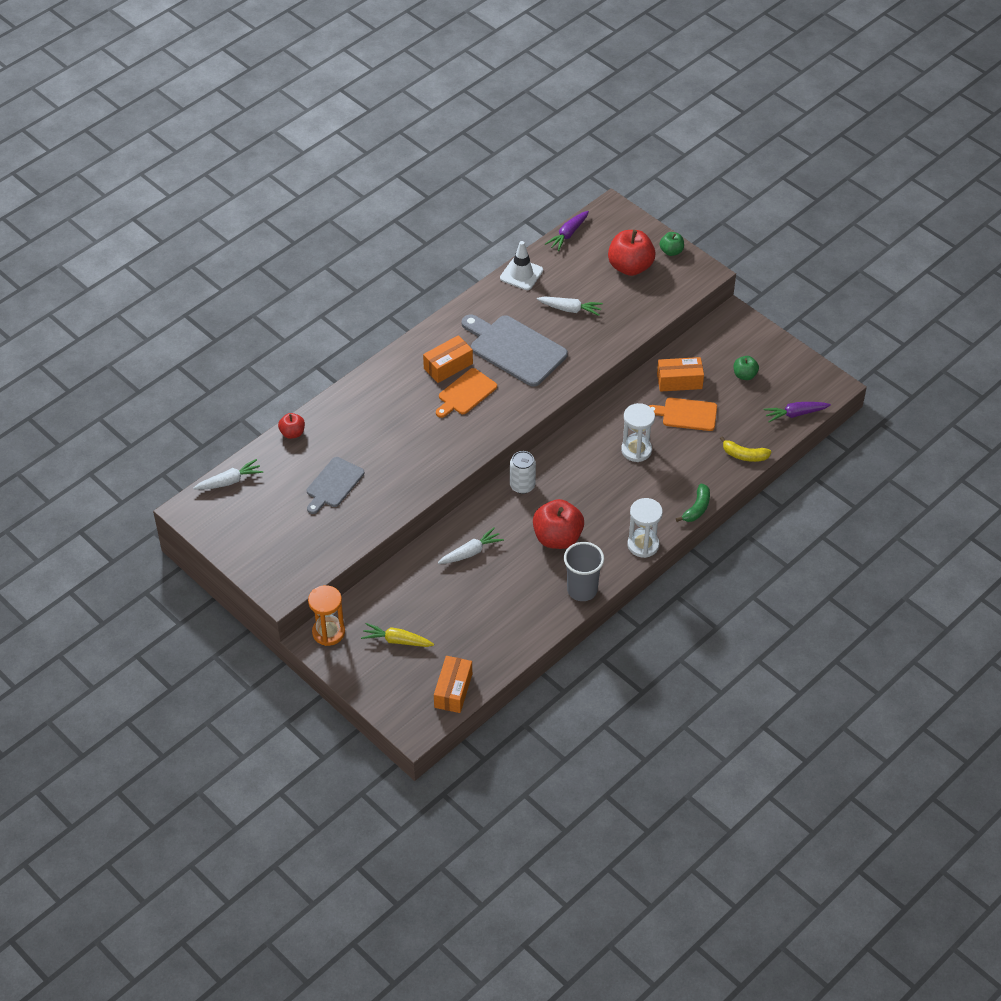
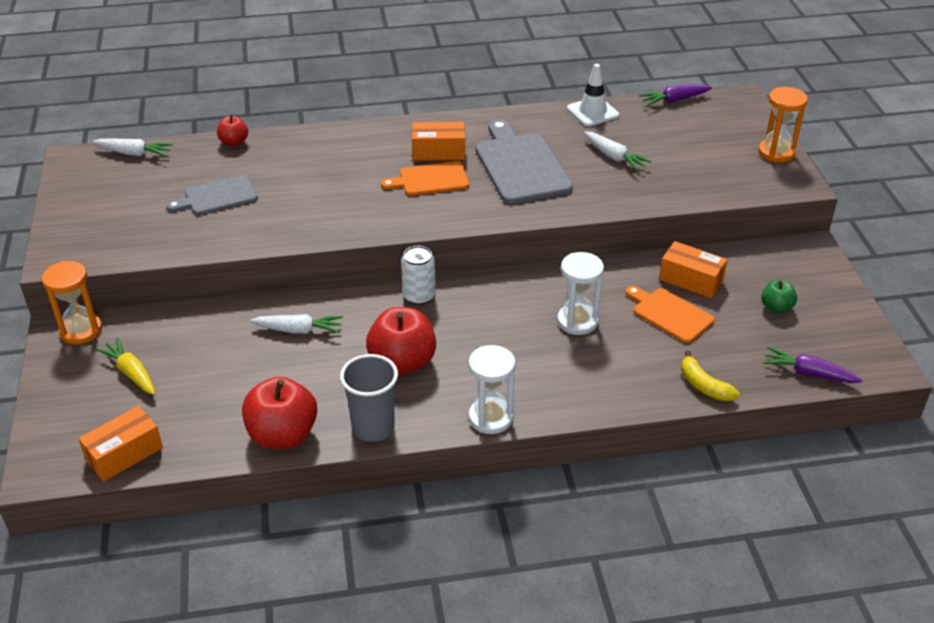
camera: 35 degrees right, 10 degrees down
red apple [608,230,656,276] -> red apple moved to [242,376,317,449]
green apple [660,232,684,256] -> orange hourglass [758,87,808,163]
green banana [676,483,710,522] -> none

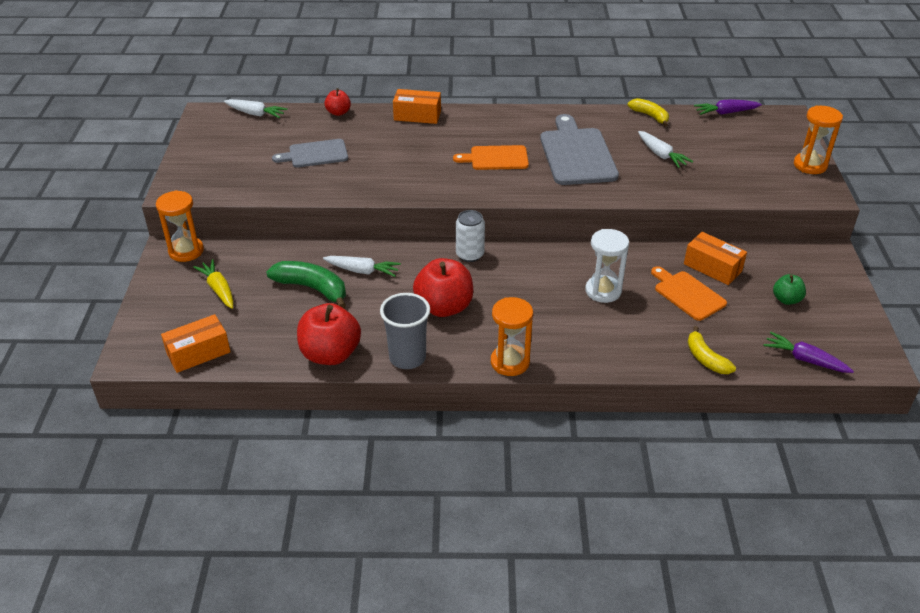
camera: 10 degrees right, 0 degrees up
orange box [412,122,465,161] -> orange box moved to [393,89,441,124]
white hourglass [468,345,516,434] -> orange hourglass [491,297,533,376]
white traffic cone [567,64,619,126] -> yellow banana [627,98,669,127]
none -> green banana [266,261,346,308]

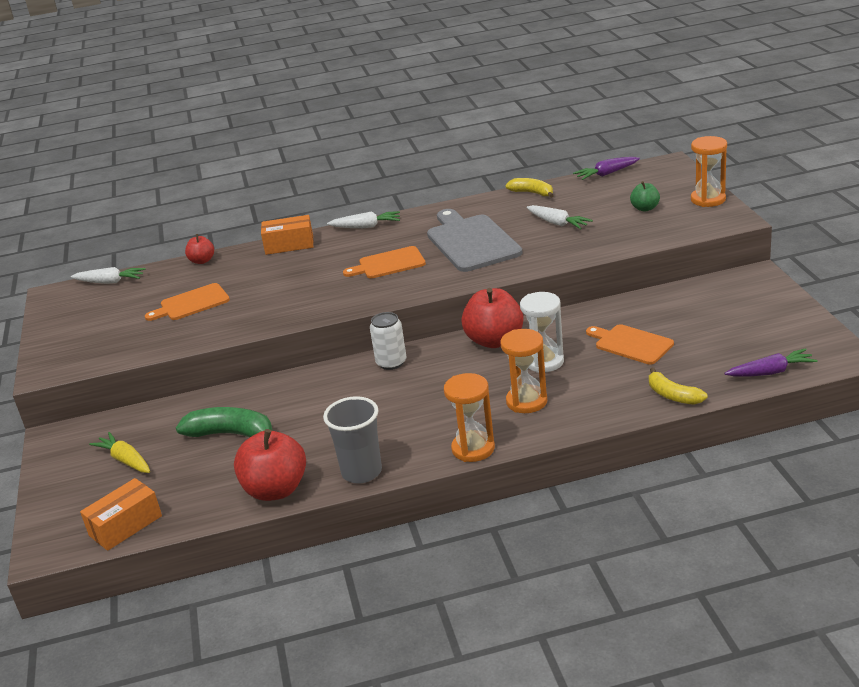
camera: 10 degrees left, 10 degrees down
orange hourglass [156,190,204,262] -> orange hourglass moved to [501,329,547,413]
grey cutting board [272,139,348,167] -> orange cutting board [145,283,230,321]
white carrot [323,256,401,277] -> white carrot moved to [327,211,400,228]
red apple [413,258,473,317] -> red apple moved to [461,288,523,348]
orange box [684,232,747,285] -> none
purple carrot [763,332,854,373] -> purple carrot turned 150 degrees clockwise [725,348,818,376]
green apple [773,274,806,305] -> green apple moved to [630,181,660,211]

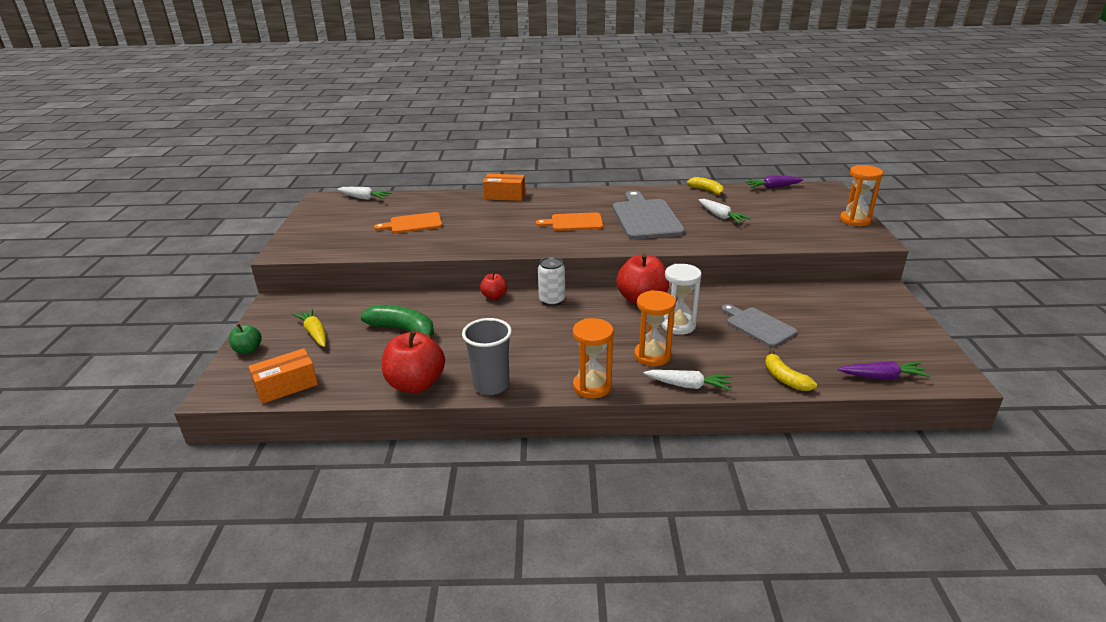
camera: 10 degrees right, 0 degrees up
red apple [185,234,214,264] -> red apple moved to [480,271,507,300]
white carrot [327,211,400,228] -> white carrot moved to [644,370,732,391]
orange cutting board [586,324,674,365] -> grey cutting board [722,304,797,347]
green apple [630,181,660,211] -> green apple moved to [229,324,261,354]

